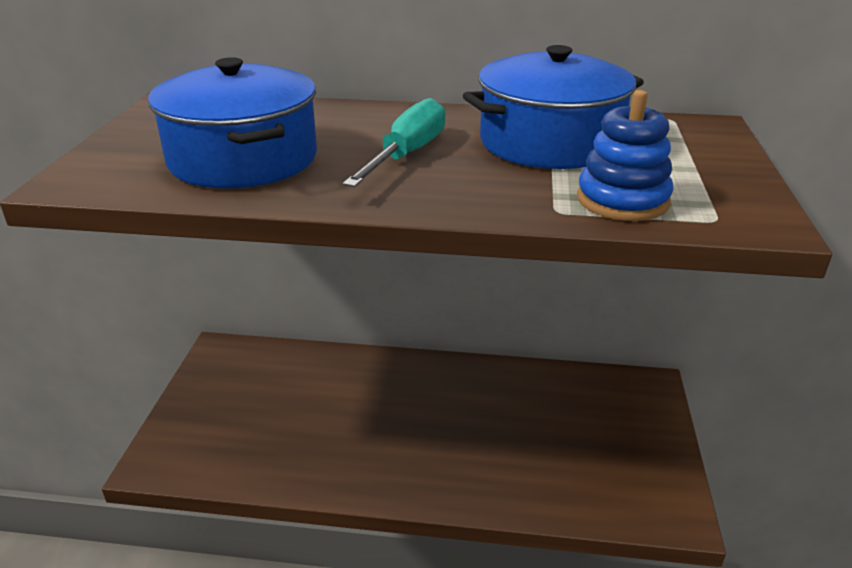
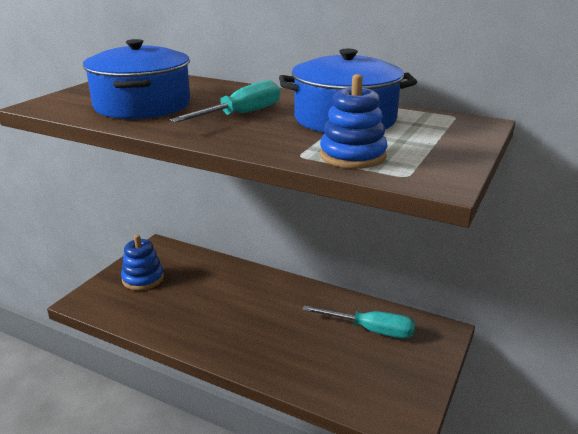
camera: 20 degrees right, 5 degrees down
none -> blue stacking toy [121,235,164,290]
none -> turquoise screwdriver [302,306,415,338]

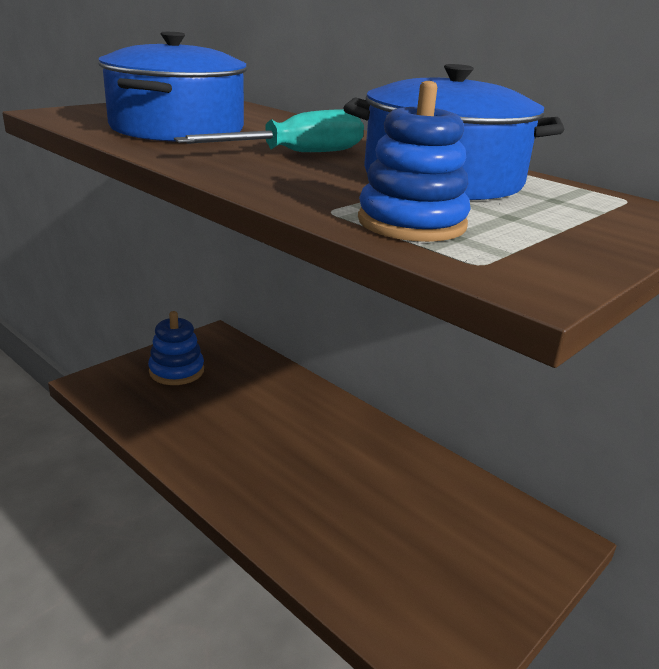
camera: 15 degrees right, 0 degrees up
turquoise screwdriver [302,306,415,338] -> none

